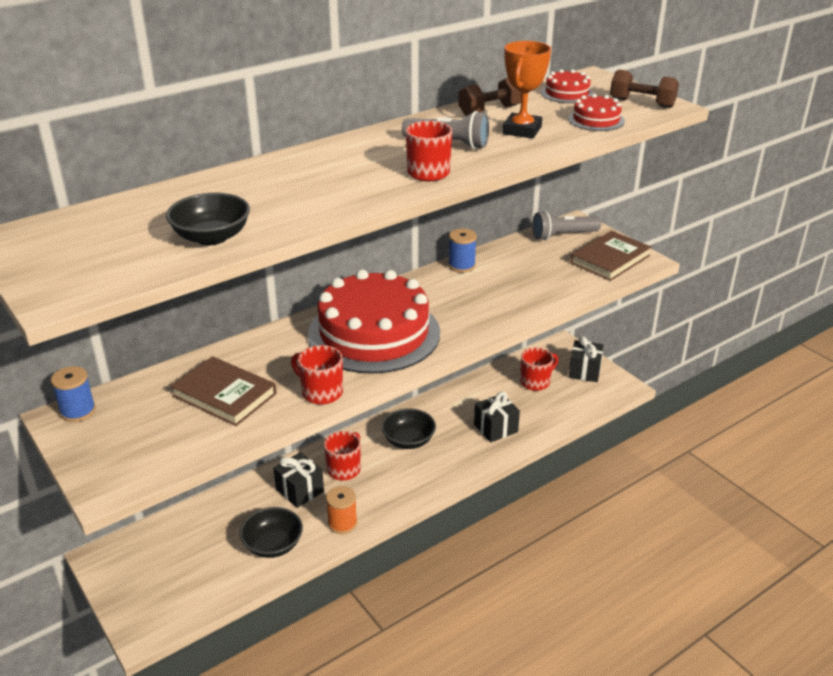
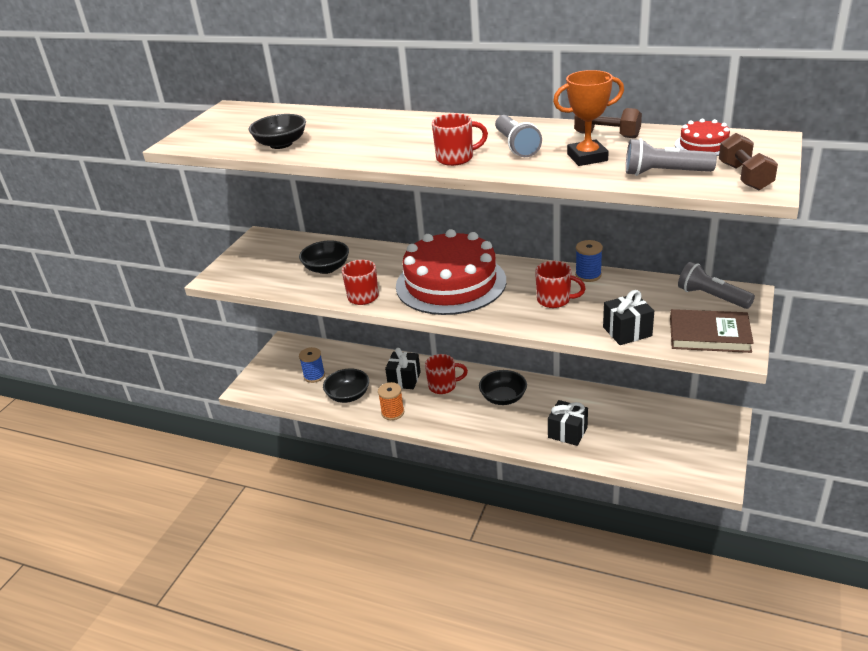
camera: 60 degrees right, 0 degrees up
blue spool [51,366,96,422] -> blue spool moved to [299,347,325,383]
brown book [170,356,277,426] -> black bowl [299,241,349,274]
red mug [520,348,559,391] -> red mug moved to [535,261,586,308]
red cake [568,94,625,131] -> grey flashlight [626,138,717,176]
black gift [569,336,604,382] -> black gift moved to [603,290,654,345]

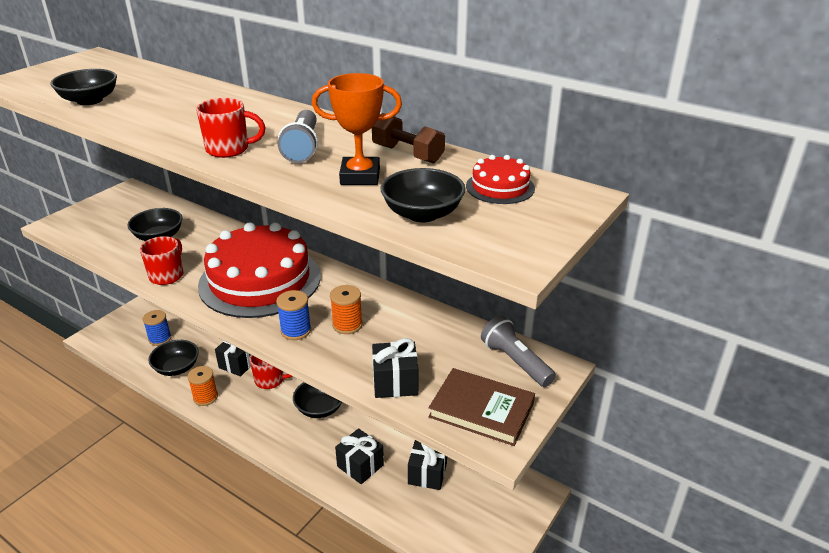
camera: 10 degrees right, 0 degrees up
red mug [535,261,586,308] -> orange spool [330,285,363,334]
blue spool [575,240,603,282] -> blue spool moved to [276,290,311,340]
grey flashlight [626,138,717,176] -> black bowl [381,168,466,222]
brown dumbbell [719,133,778,190] -> none
none -> black gift [408,440,447,490]

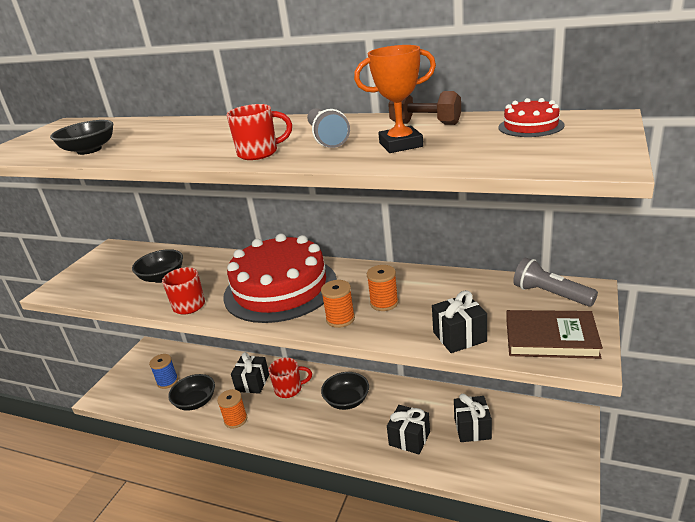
camera: 10 degrees left, 5 degrees down
blue spool [276,290,311,340] -> orange spool [321,280,355,328]
black bowl [381,168,466,222] -> none

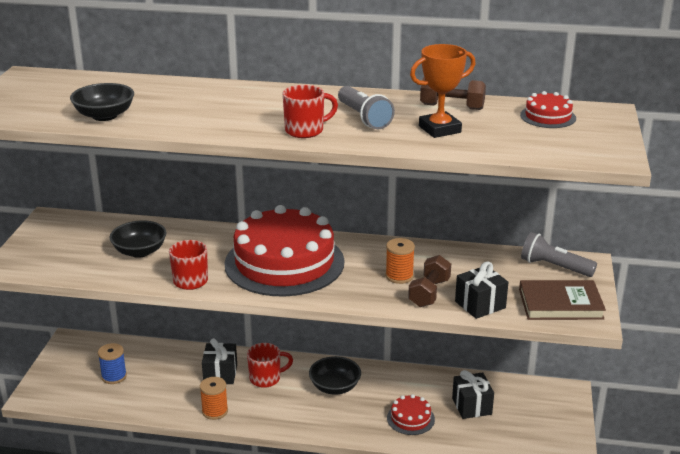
camera: 15 degrees left, 0 degrees up
black bowl [168,374,215,411] -> none
orange spool [321,280,355,328] -> none
black gift [387,405,430,454] -> red cake [387,394,435,435]
none -> brown dumbbell [408,255,451,307]

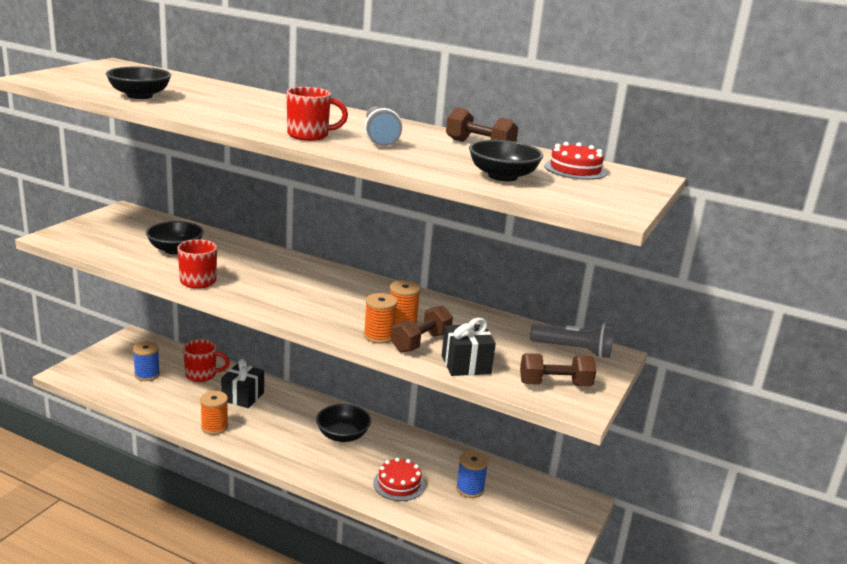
camera: 15 degrees right, 5 degrees down
red cake [224,205,344,297] -> none
red mug [247,343,293,388] -> red mug moved to [183,340,230,382]
orange trophy [410,44,476,138] -> none
black gift [452,370,494,419] -> blue spool [456,451,488,498]
brown book [519,280,606,320] -> brown dumbbell [520,354,596,387]
grey flashlight [521,232,597,277] -> grey flashlight turned 150 degrees clockwise [530,323,614,358]
none -> orange spool [364,293,398,344]
none -> black bowl [469,140,543,181]

